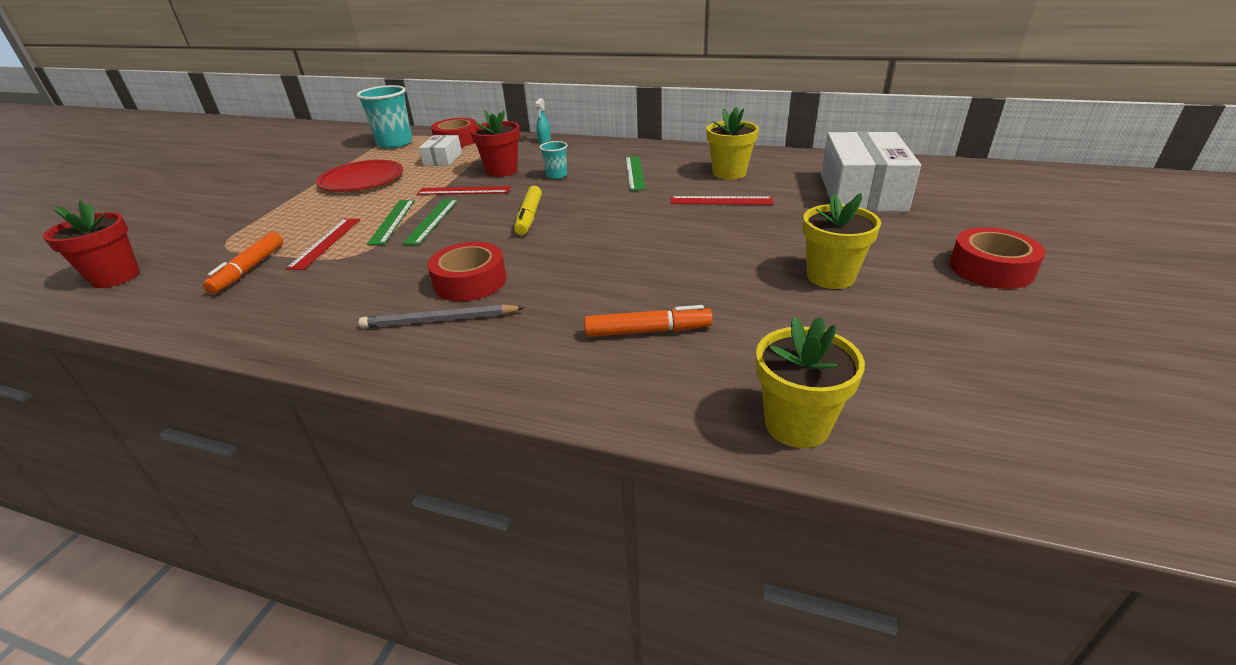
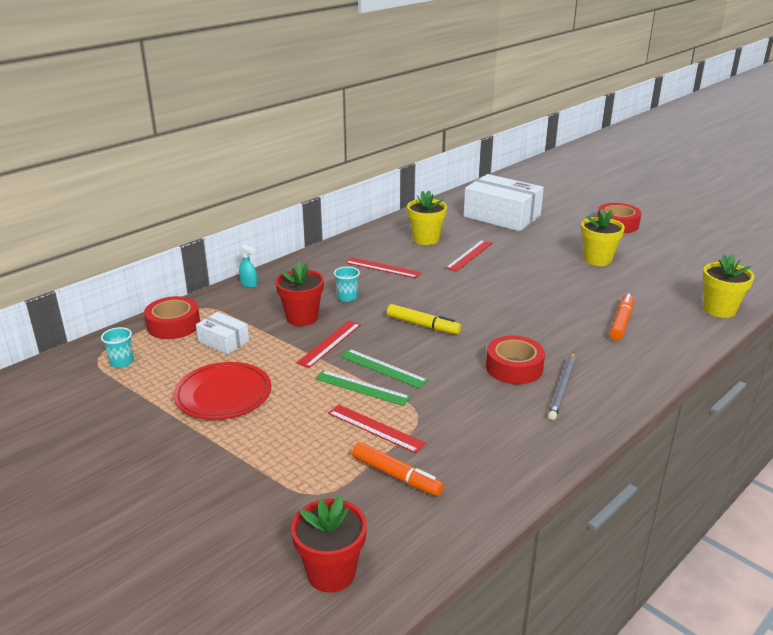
camera: 65 degrees left, 5 degrees down
turquoise cup [356,85,413,149] -> turquoise cup [101,327,134,368], size x0.51
green ruler [625,156,646,191] -> red ruler [345,257,421,278]

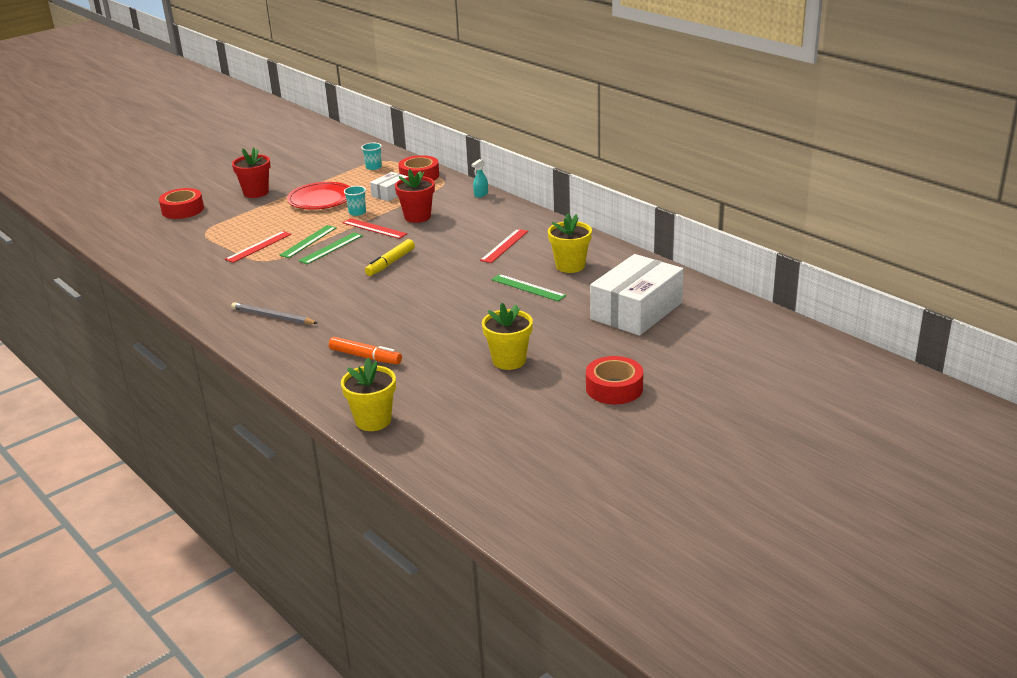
camera: 95 degrees right, 0 degrees up
red flower pot [291,495,367,593] -> red flower pot moved to [232,147,270,198]
turquoise cup [334,266,360,302] -> turquoise cup moved to [344,186,366,216]
orange marker [352,442,444,496] -> none
red ruler [446,240,493,272] -> green ruler [491,274,566,301]
red tape [486,336,545,384] -> red tape moved to [159,188,204,219]

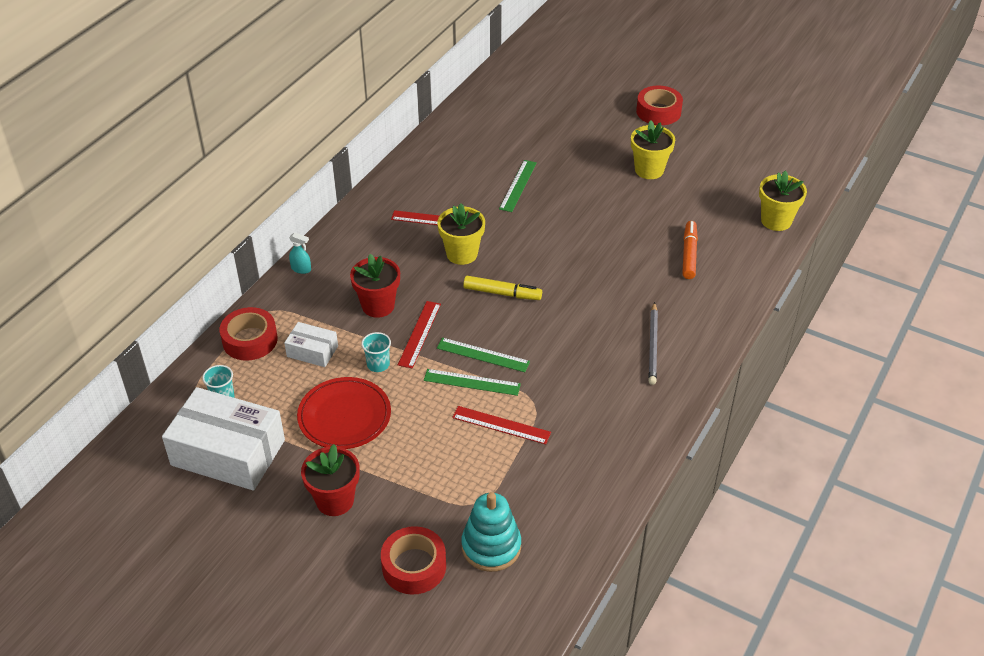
camera: 110 degrees left, 15 degrees up
yellow flower pot [548,213,592,273] -> yellow flower pot moved to [437,203,485,265]
white box [590,254,684,336] -> white box moved to [162,387,285,491]
none -> turquoise stacking toy [461,492,521,572]

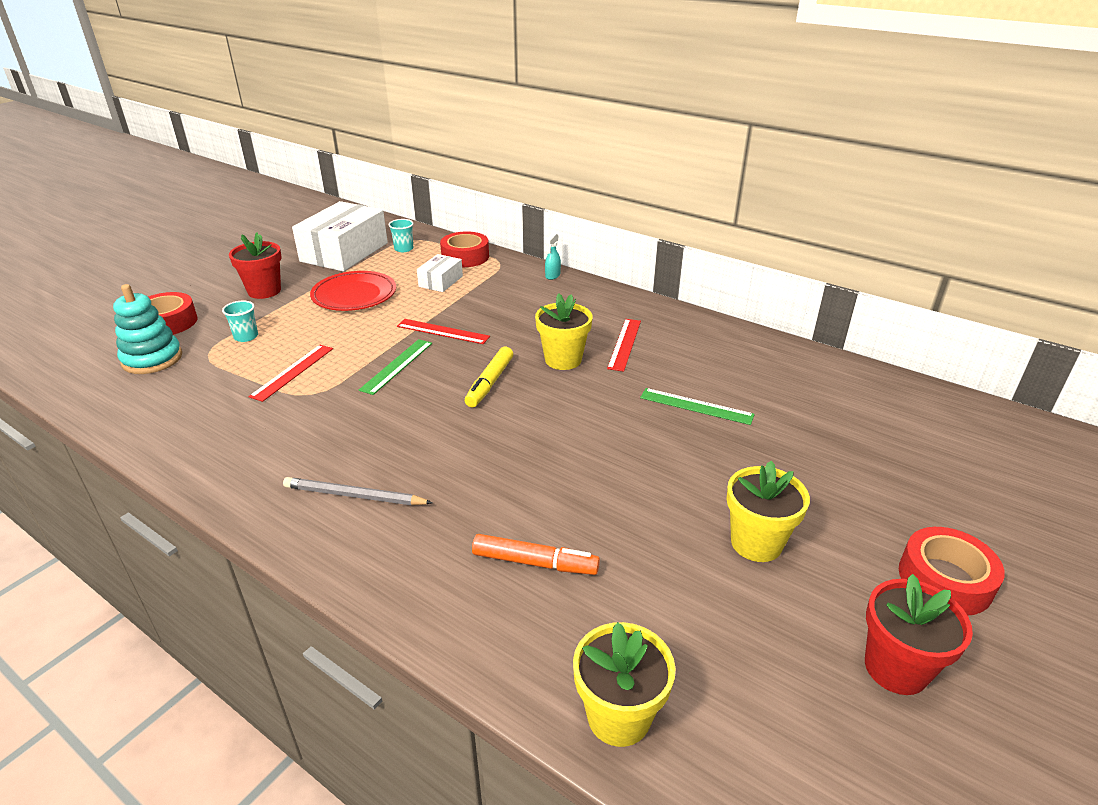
camera: 95 degrees right, 10 degrees down
red flower pot [350,254,400,318] -> red flower pot moved to [865,574,973,695]
turquoise cup [361,332,391,372] -> turquoise cup moved to [222,301,258,342]
green ruler [424,369,521,396] -> none

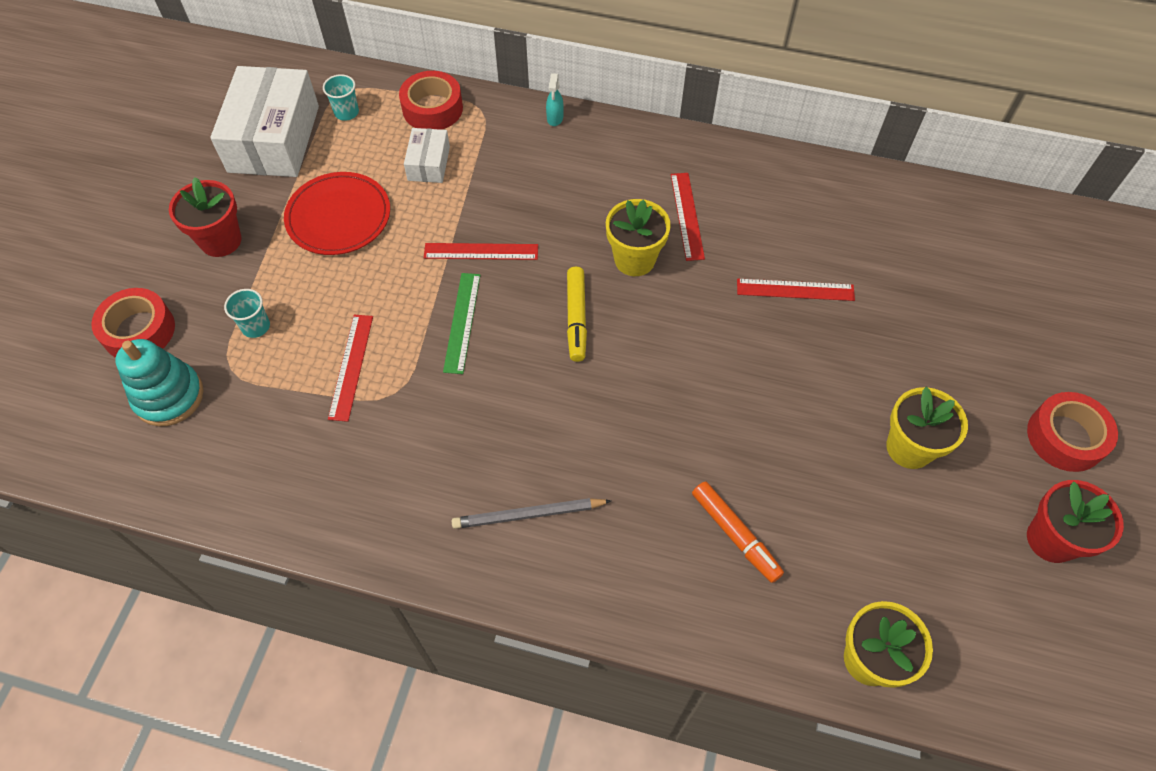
camera: 20 degrees left, 25 degrees up
orange marker [472,534,600,575] -> orange marker turned 60 degrees clockwise [692,481,784,583]
green ruler [640,388,755,425] -> red ruler [737,278,855,301]

